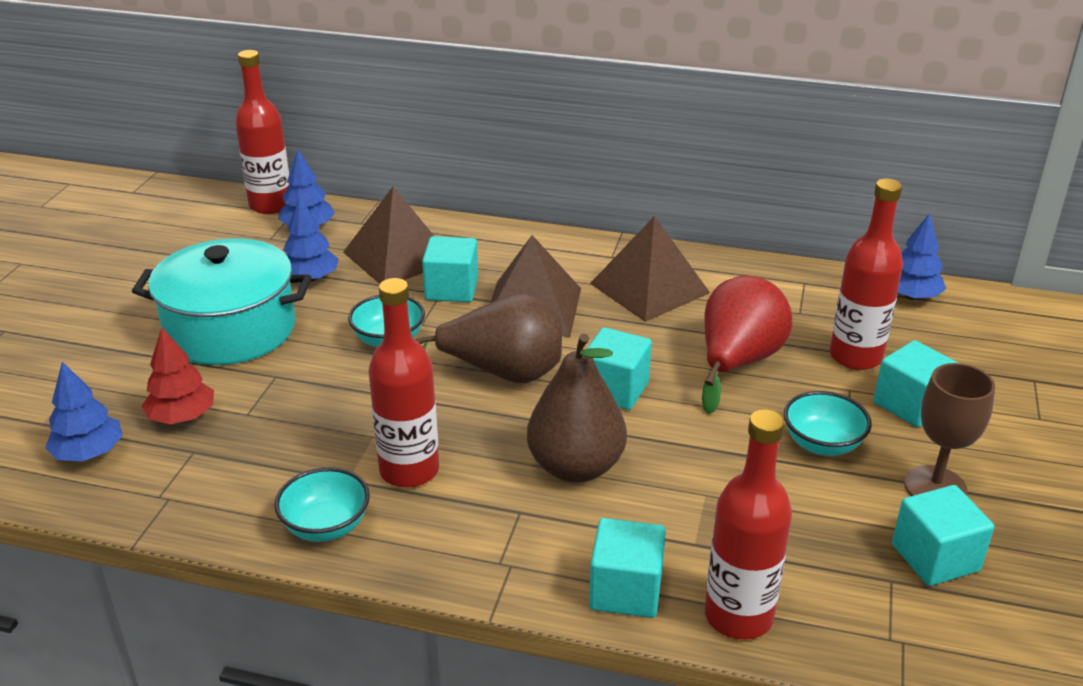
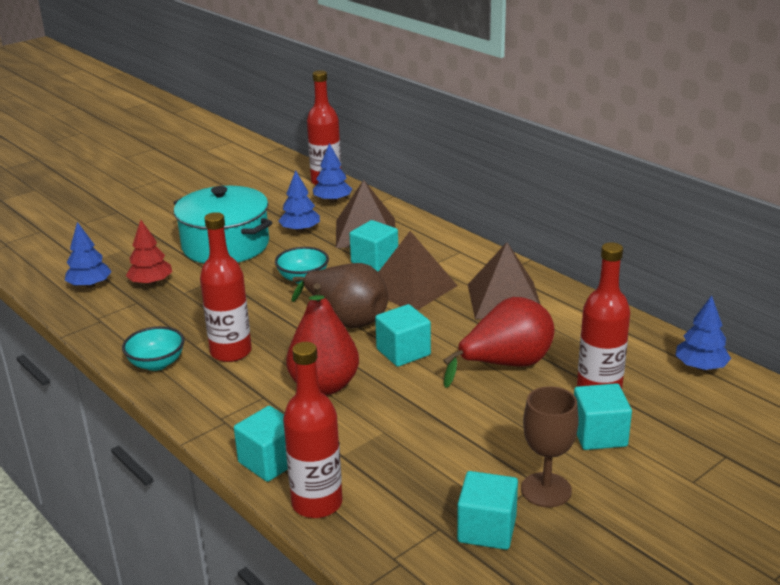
camera: 35 degrees right, 5 degrees down
brown pear [527,334,627,483] -> red pear [286,283,359,395]
turquoise bowl [784,391,872,456] -> none

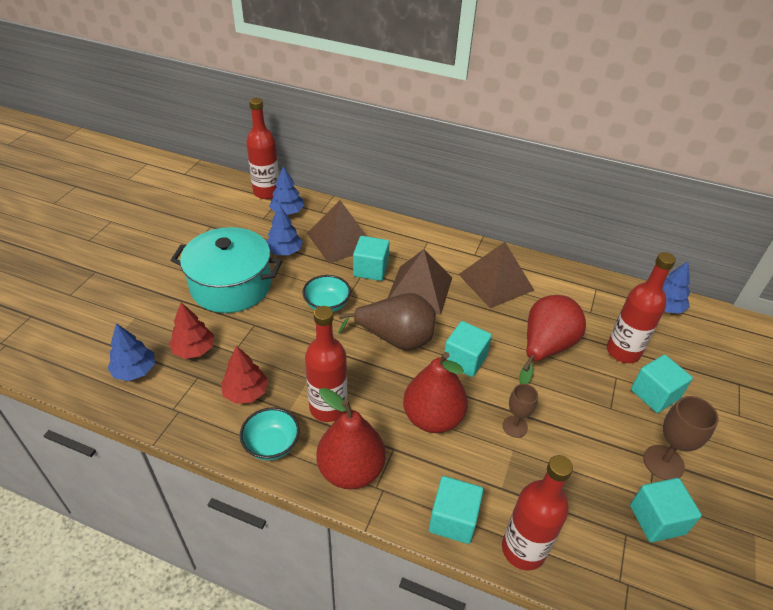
camera: 30 degrees left, 15 degrees up
none -> red tree [221,346,268,404]
none -> red pear [316,388,386,489]
none -> brown goblet [502,384,538,438]

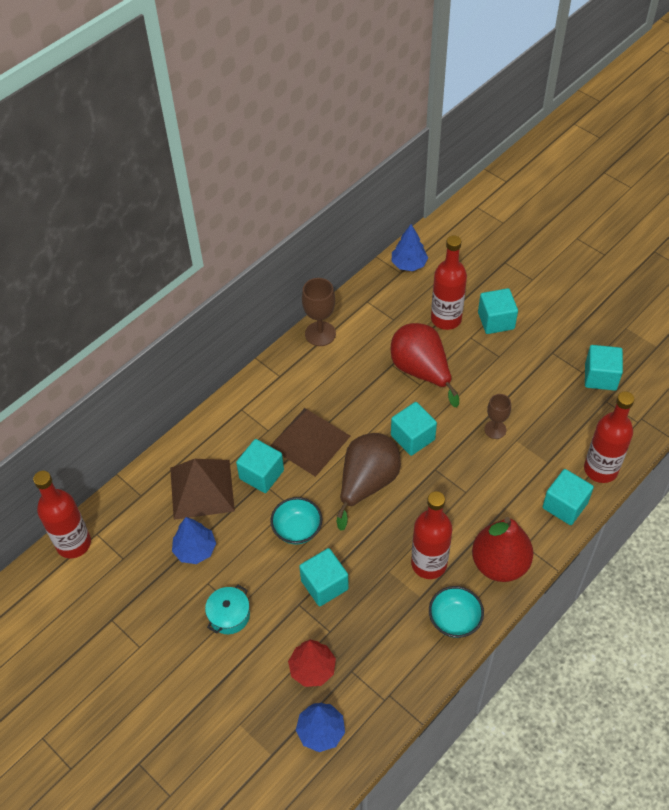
camera: 65 degrees left, 10 degrees up
turquoise pot [171,227,282,313] -> turquoise pot [205,585,250,634], size x0.44
red tree [221,346,268,404] -> none
blue tree [269,166,305,215] -> none
red pear [403,352,468,433] -> none
brown pyramid [458,242,534,308] -> none
brown goblet [643,396,719,480] -> brown goblet moved to [302,278,336,346]
none -> turquoise cube [299,548,349,606]

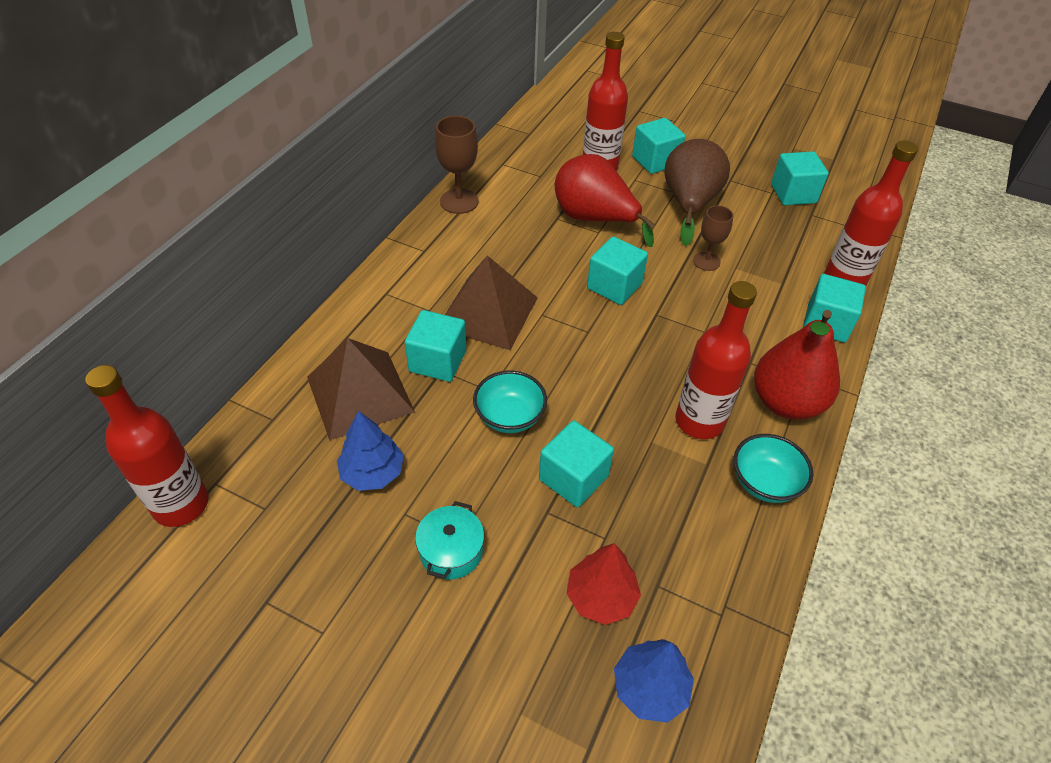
camera: 20 degrees left, 5 degrees down
brown pear [337,433,401,531] -> brown pear moved to [664,139,730,246]
blue tree [392,224,428,271] -> none

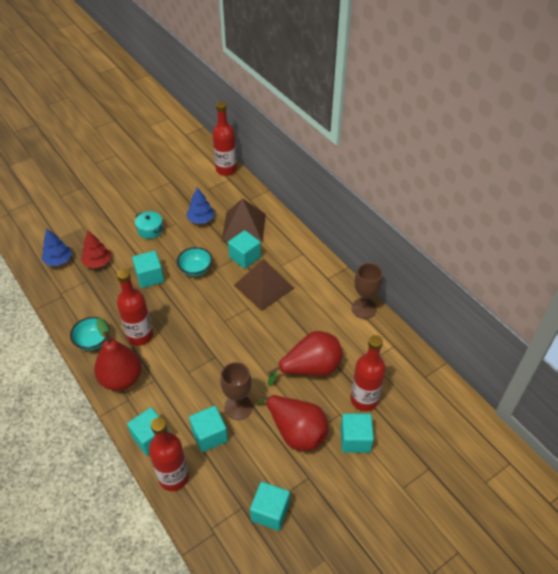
camera: 120 degrees right, 0 degrees up
turquoise cube [587,236,648,305] -> turquoise cube moved to [189,406,228,452]
brown pear [664,139,730,246] -> red pear [257,392,329,451]
brown goblet [693,205,734,271] -> brown goblet [220,362,253,420], size x1.51

